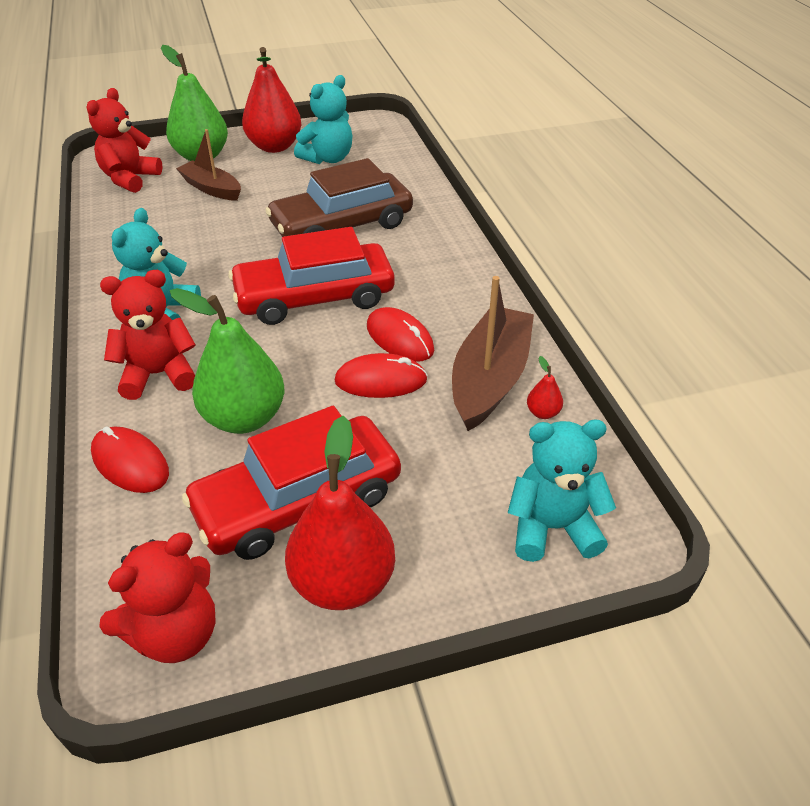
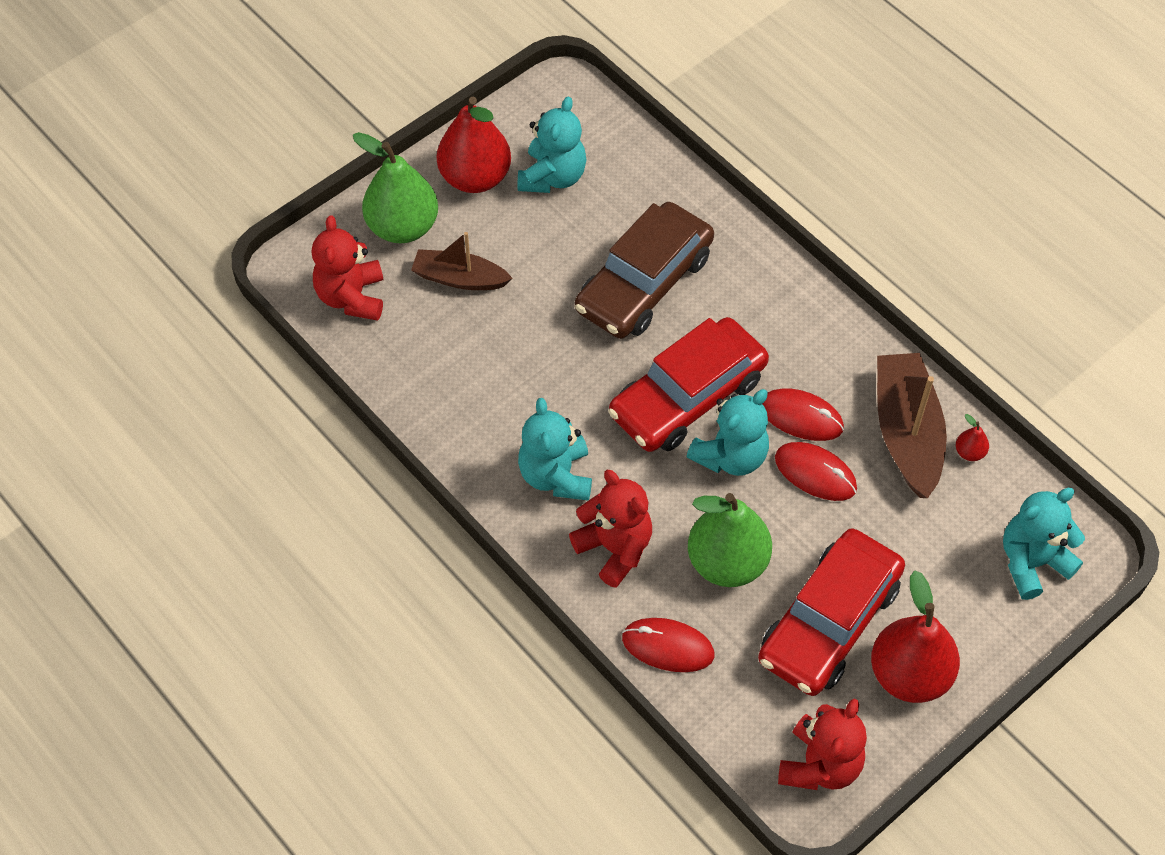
camera: 25 degrees left, 15 degrees up
red teddy bear [100,270,196,400] -> red teddy bear turned 90 degrees clockwise [569,470,652,588]
red mouse [334,353,428,398] -> red mouse turned 60 degrees clockwise [775,442,857,501]
none -> turquoise teddy bear [686,389,769,476]

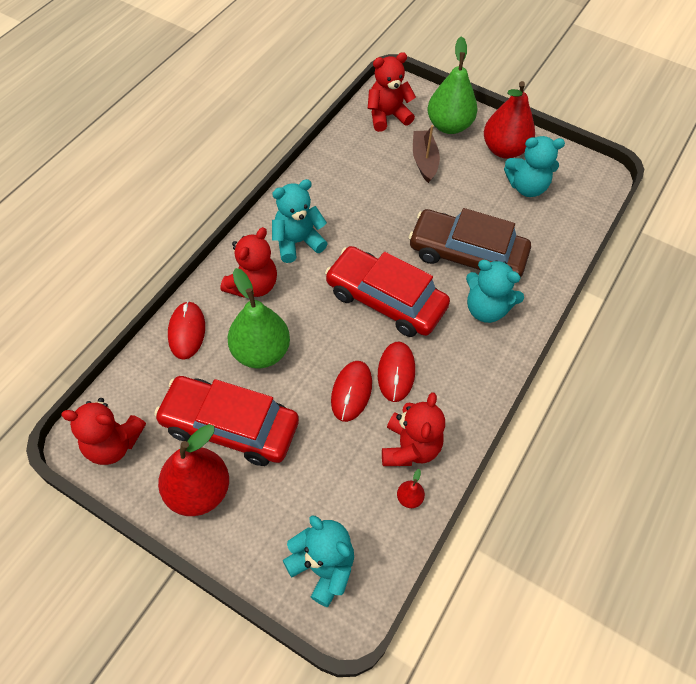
camera: 70 degrees right, 0 degrees up
turquoise teddy bear [686,389,769,476] -> turquoise teddy bear moved to [466,260,524,323]
brown boat [877,353,947,498] -> red teddy bear [382,392,445,466]

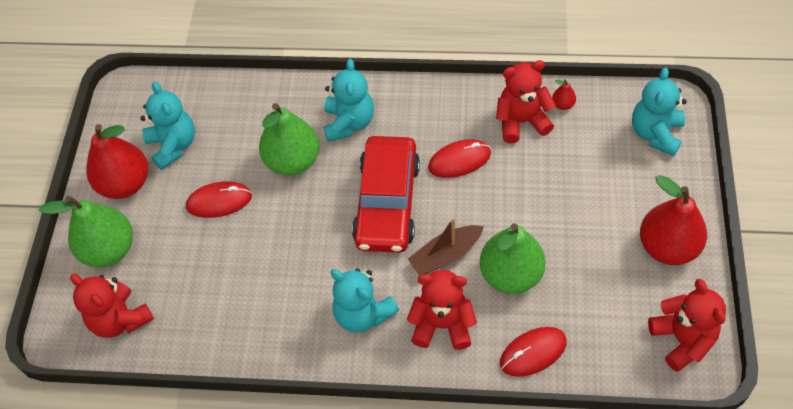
camera: 110 degrees left, 0 degrees up
red car [154,376,299,466] -> none
red mouse [331,361,372,422] -> red mouse moved to [186,181,252,218]
brown car [409,208,531,277] -> green pear [259,103,319,176]
brown boat [413,125,440,183] -> brown boat moved to [408,218,484,276]

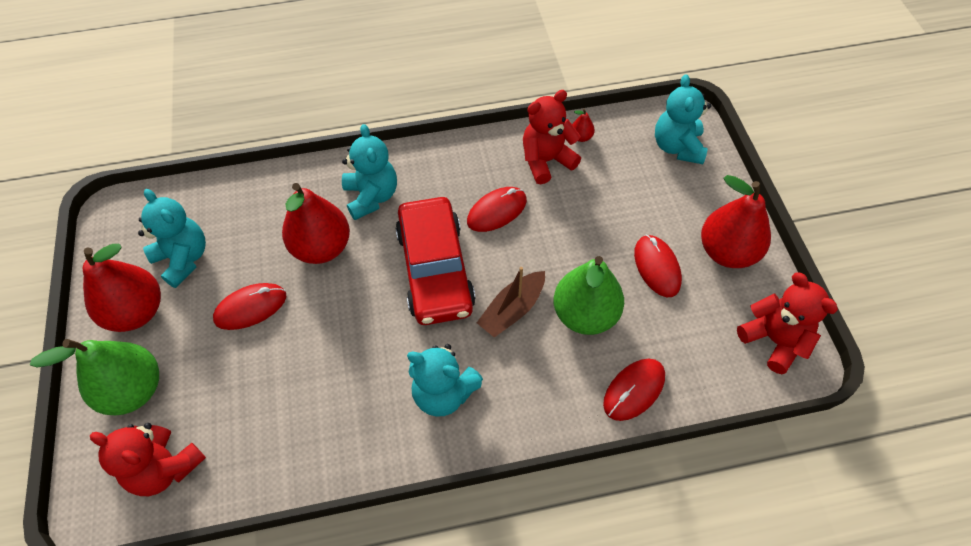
camera: 20 degrees left, 0 degrees up
green pear [259,103,319,176] -> red pear [282,183,350,264]
red teddy bear [407,270,477,350] -> none
none -> red mouse [634,235,682,297]

